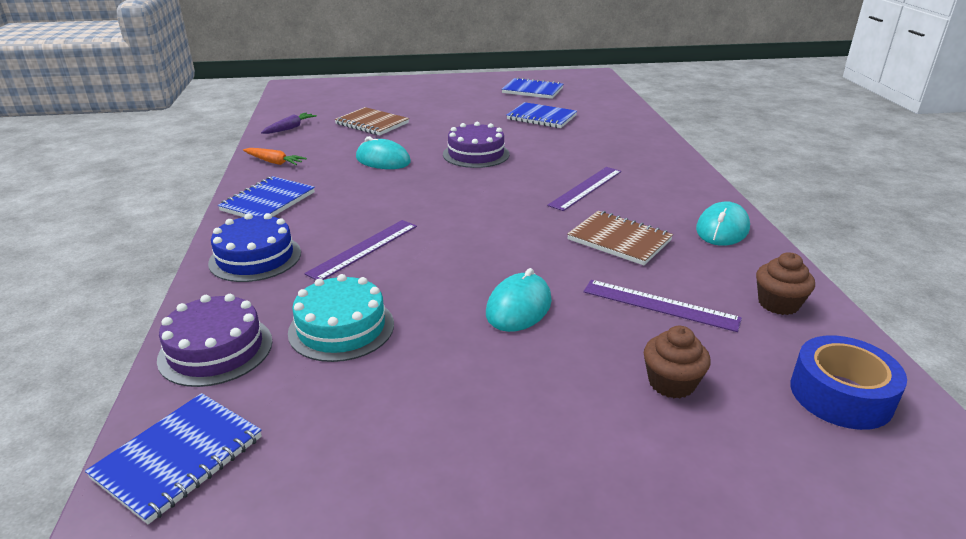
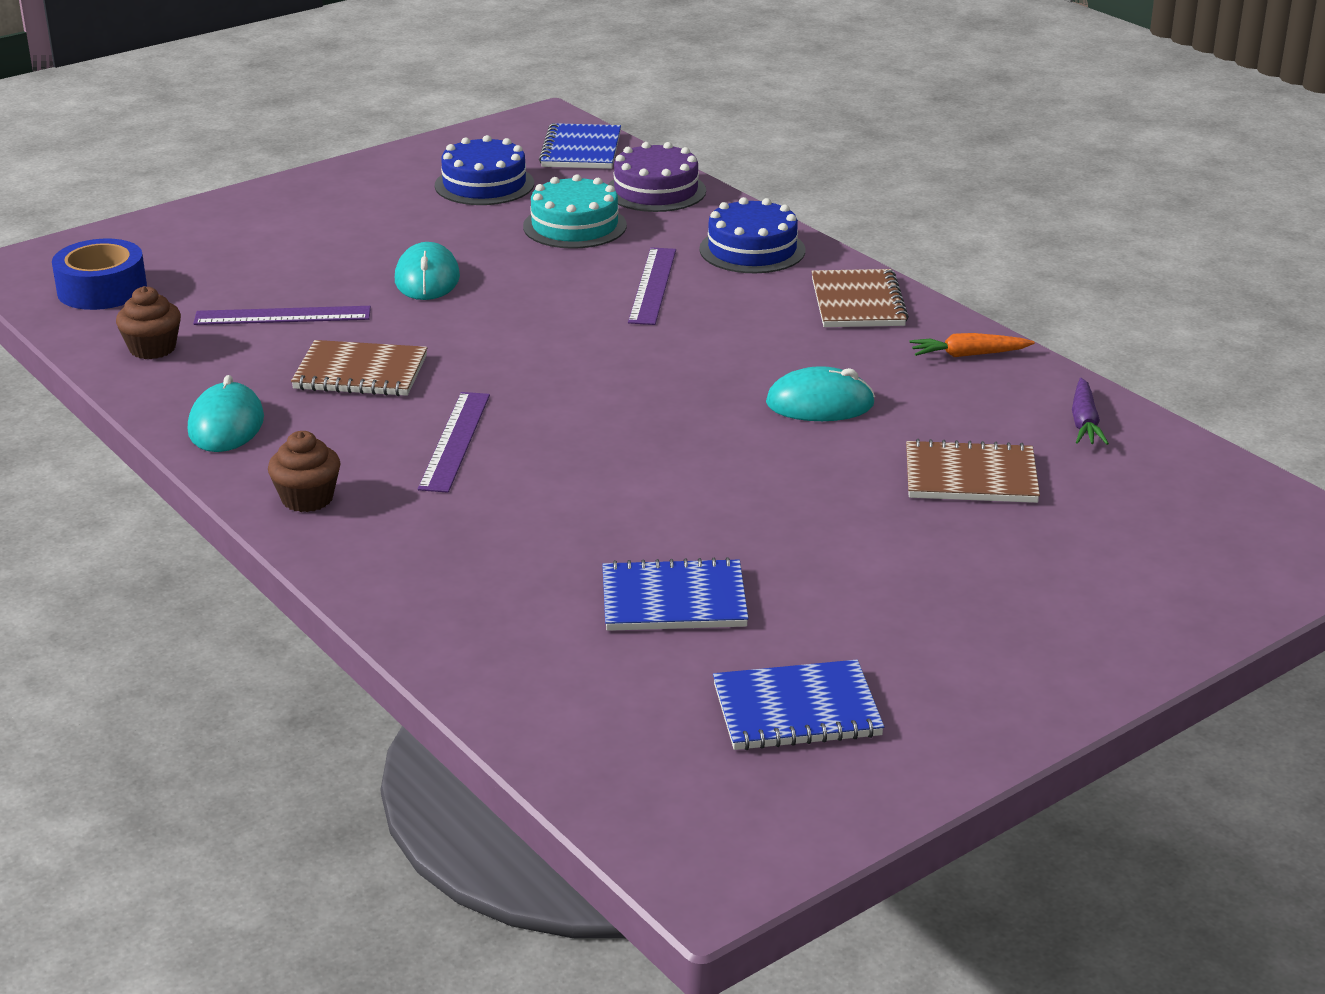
camera: 150 degrees right, 0 degrees up
blue notebook [218,176,315,217] -> brown notebook [811,269,909,327]
purple cake [443,122,510,168] -> none
brown cupcake [644,326,711,398] -> brown cupcake moved to [268,431,341,512]
none -> blue cake [435,135,534,205]

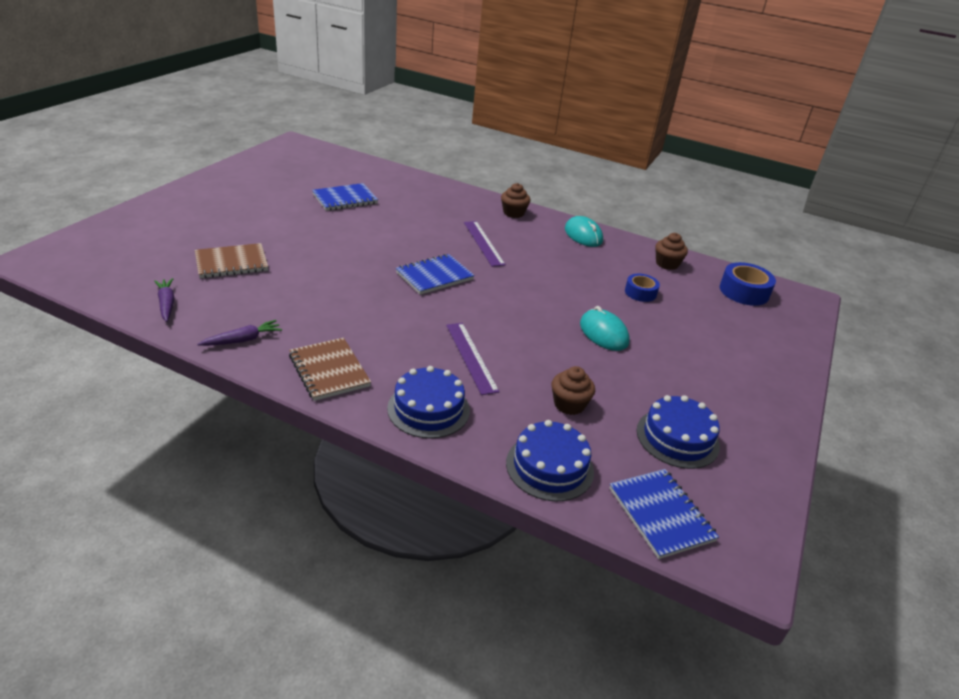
camera: 150 degrees right, 5 degrees up
purple ruler [193,306,371,325] -> blue tape [625,274,660,302]
brown notebook [291,340,427,396] -> none
turquoise cake [523,174,627,249] -> brown cupcake [552,366,595,415]
purple cake [608,142,706,212] -> blue cake [506,420,594,502]
blue notebook [713,660,884,750] -> blue notebook moved to [396,254,475,295]
turquoise mouse [766,366,875,421] -> none
orange carrot [910,333,1035,357] -> purple carrot [197,320,282,346]

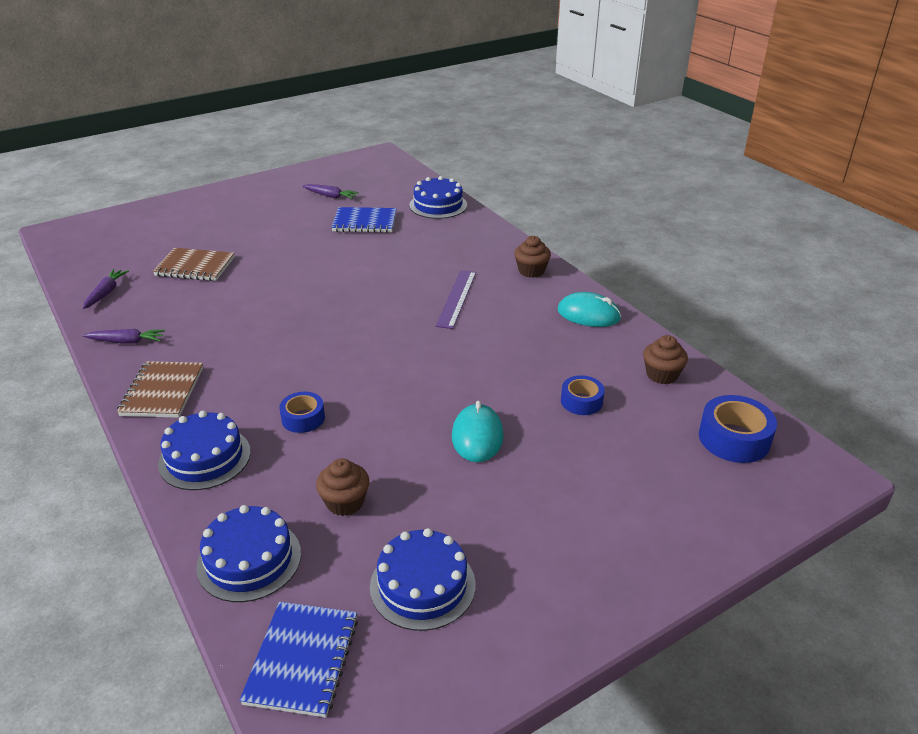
camera: 35 degrees right, 0 degrees up
blue notebook [396,254,475,295] -> none
purple ruler [446,323,500,395] -> blue tape [279,392,325,433]
turquoise mouse [565,216,603,247] -> turquoise mouse turned 75 degrees counterclockwise [558,292,621,327]
none -> purple carrot [302,184,359,199]
none -> blue cake [409,176,467,219]

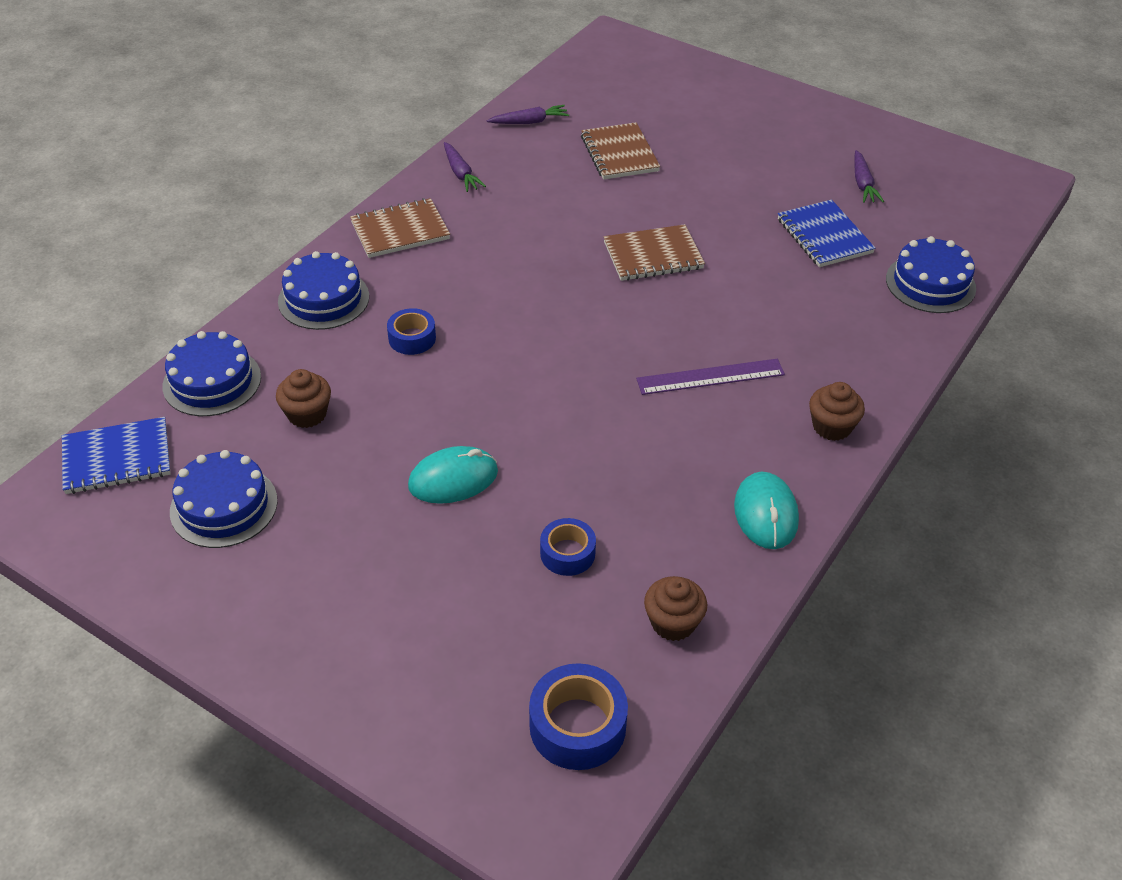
camera: 65 degrees right, 10 degrees up
none -> brown notebook [604,224,705,281]

